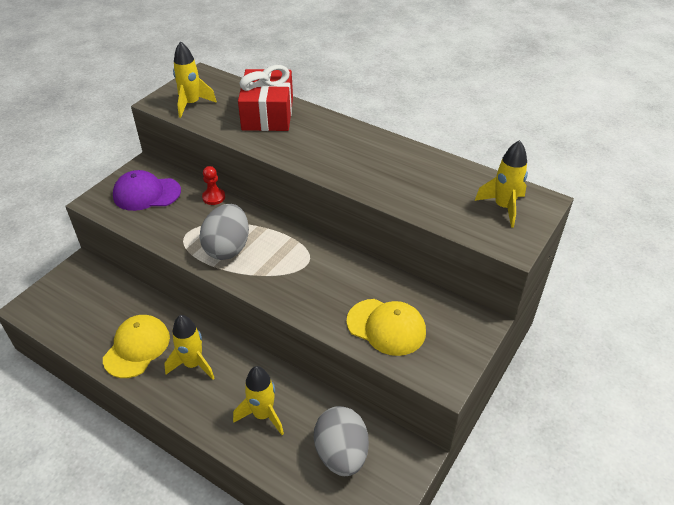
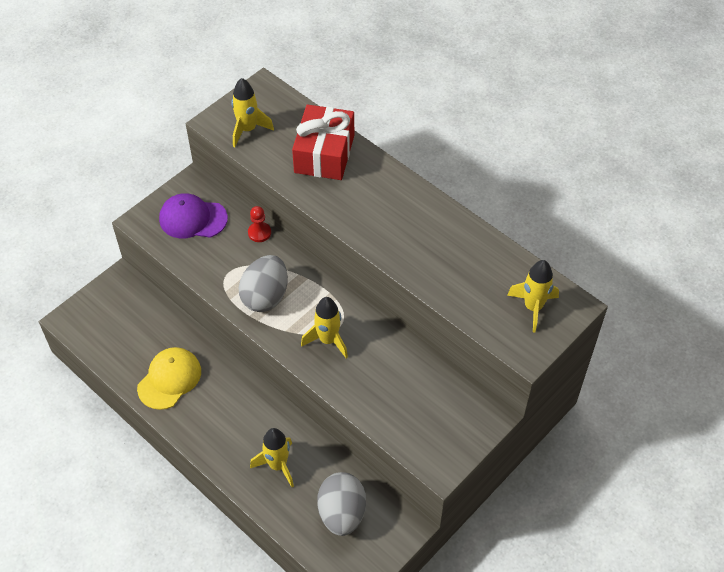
camera: 10 degrees right, 10 degrees up
yellow rocket [164,315,214,380] -> yellow rocket moved to [301,297,348,358]
yellow cap [347,299,426,356] -> none

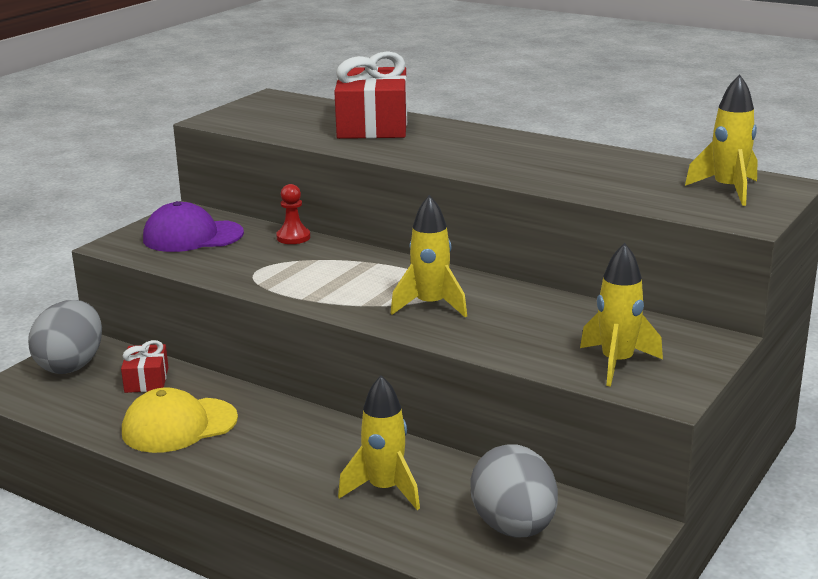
camera: 10 degrees left, 30 degrees down
yellow cap [137,347,201,410] -> yellow cap turned 135 degrees counterclockwise [122,387,238,453]
yellow rocket [232,78,274,147] -> yellow rocket moved to [580,243,663,387]
grey egg [239,255,288,312] -> grey egg moved to [28,300,102,374]
none -> red gift [121,340,168,393]

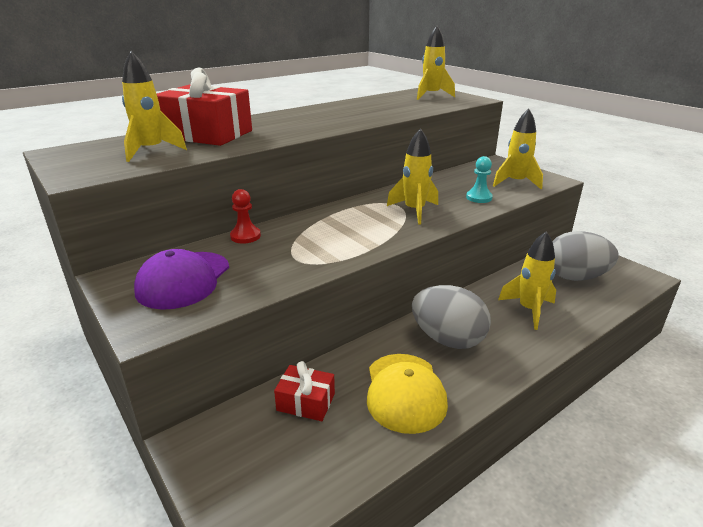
camera: 70 degrees left, 5 degrees up
grey egg [28,300,102,374] -> grey egg moved to [412,285,491,349]
none -> yellow rocket [122,51,187,162]
none -> turquoise pawn [466,156,493,203]

